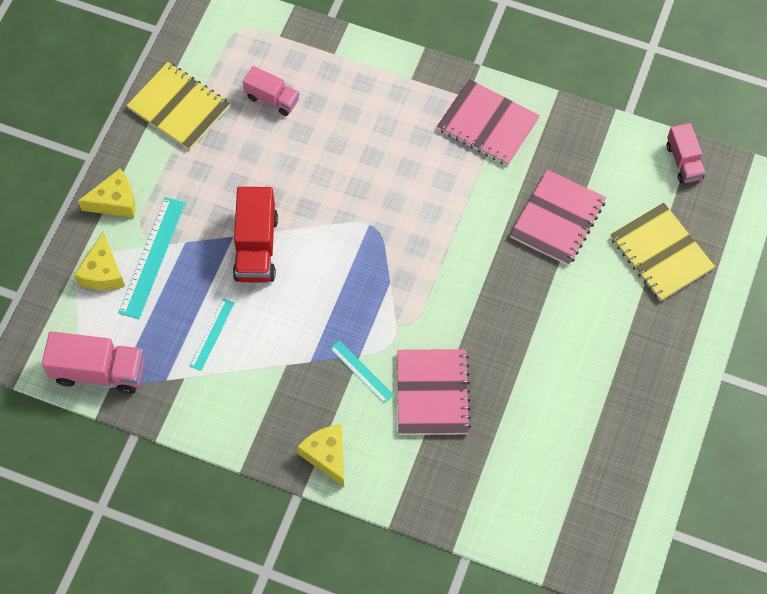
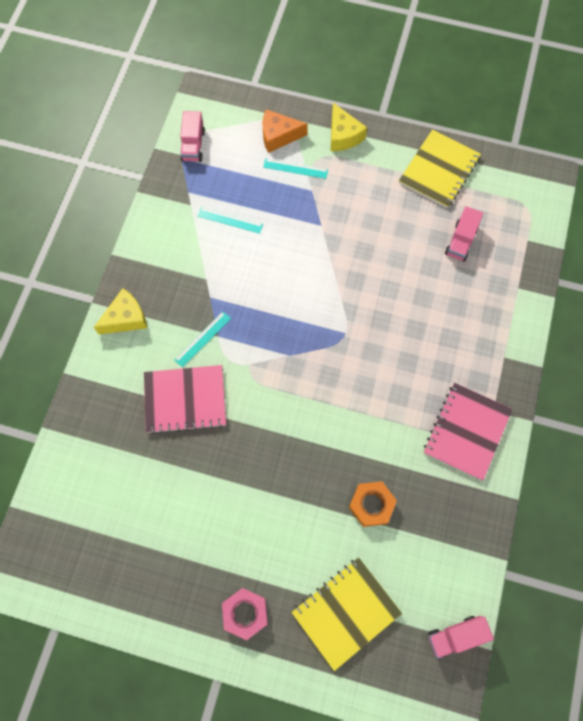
camera: 85 degrees right, 5 degrees up
pink truck [42,331,145,394] -> pink truck [180,111,205,162], size x0.63
yellow cheese [74,231,125,290] -> orange cheese [263,109,308,153]
turquoise ruler [118,197,185,319] -> turquoise ruler [263,158,328,179], size x0.58
red truck [233,187,278,283] -> none
pink notebook [510,169,606,266] -> orange nut [349,481,397,527]
none -> pink nut [222,588,268,640]

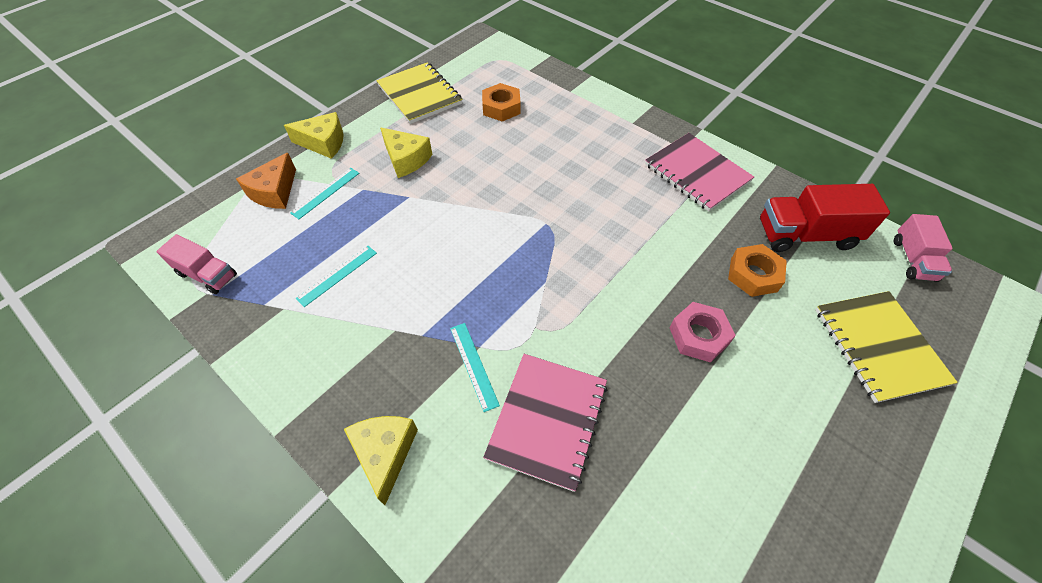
camera: 65 degrees left, 15 degrees down
pink nut [222,588,268,640] -> pink nut moved to [669,302,736,362]
pink truck [445,206,483,261] -> orange nut [482,83,521,121]
none -> yellow cheese [380,127,432,178]
none -> red truck [760,184,890,252]

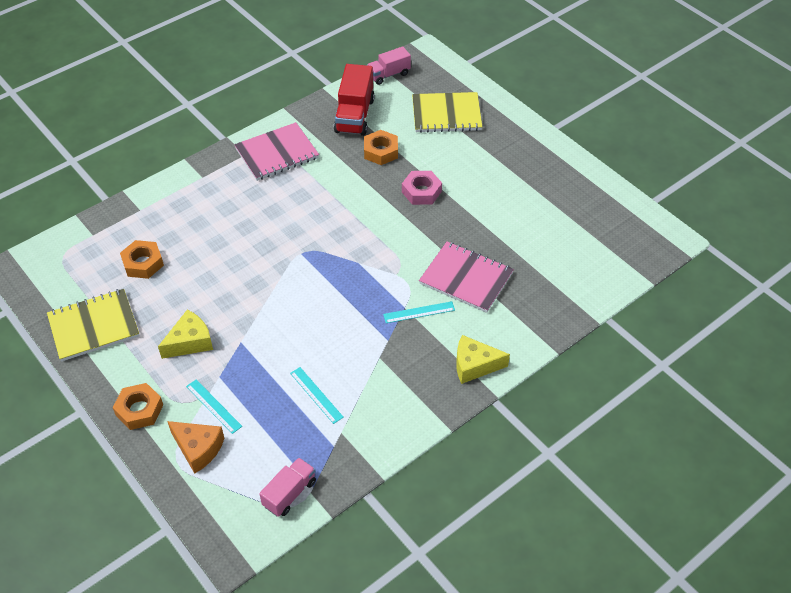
camera: 80 degrees left, 5 degrees down
yellow cheese [284,112,343,159] -> orange nut [113,383,163,430]
pink truck [894,214,953,282] -> pink truck turned 135 degrees clockwise [367,46,411,85]

